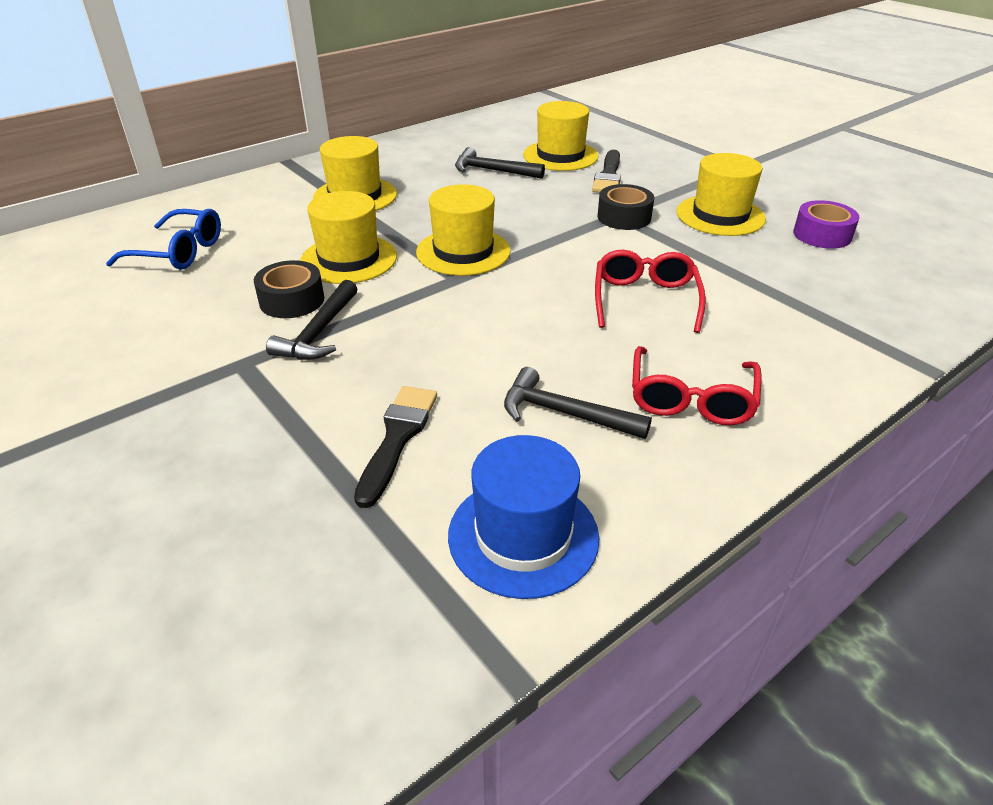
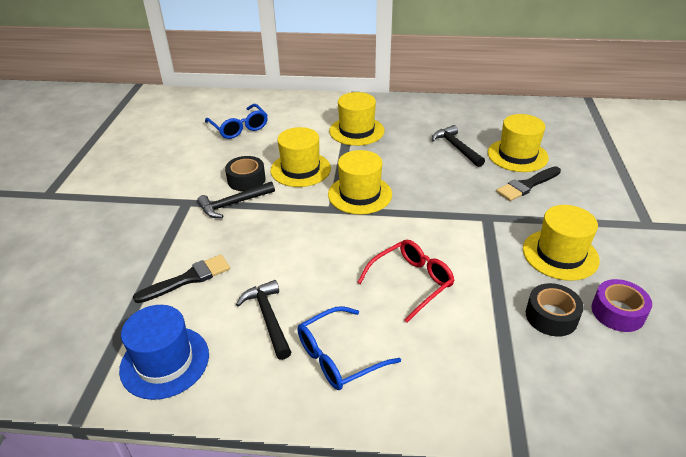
camera: 45 degrees right, 0 degrees up
black tape [597,184,654,230] -> black tape moved to [526,283,584,337]
red glasses [632,346,762,425] -> blue glasses [297,306,401,390]

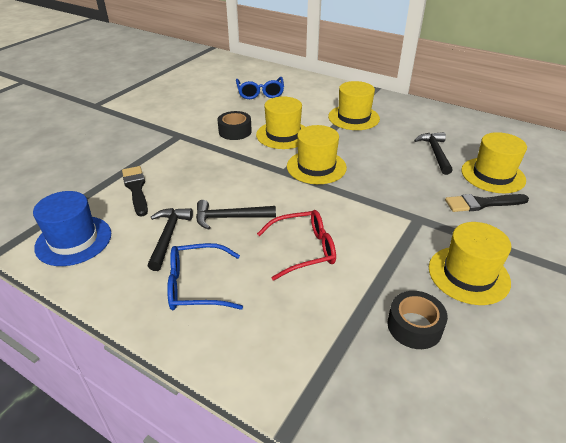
camera: 25 degrees right, 0 degrees up
black brush [133,255,230,303] -> black brush turned 105 degrees counterclockwise [122,166,148,217]
black hammer [197,181,275,218] -> black hammer moved to [196,200,276,230]
purple tape [591,279,652,332] -> none

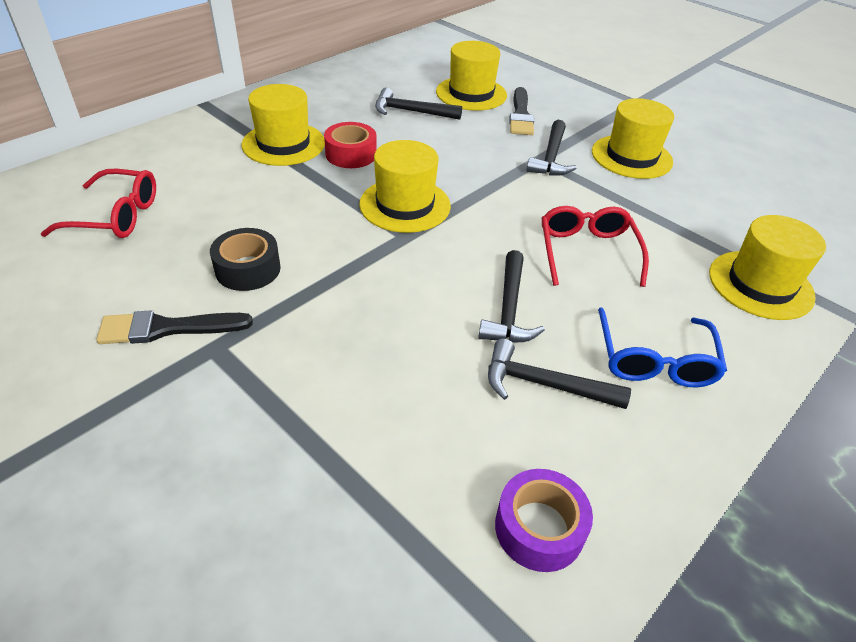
camera: 80 degrees left, 5 degrees up
blue hat [33,191,111,266] -> purple tape [495,469,593,572]
black brush [122,166,148,217] -> black brush moved to [96,310,253,344]
blue glasses [236,77,284,99] -> red glasses [40,169,156,238]
yellow hat [256,97,305,149] -> yellow hat moved to [709,215,826,320]
black tape [387,291,448,349] -> none
none -> red tape [324,122,377,168]
none -> black hammer [526,120,577,175]

